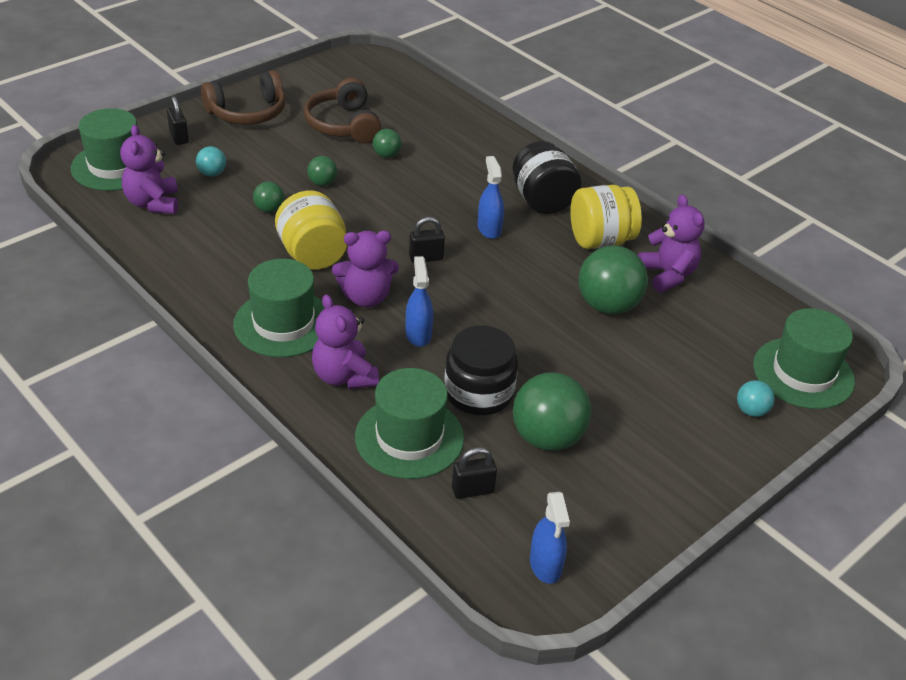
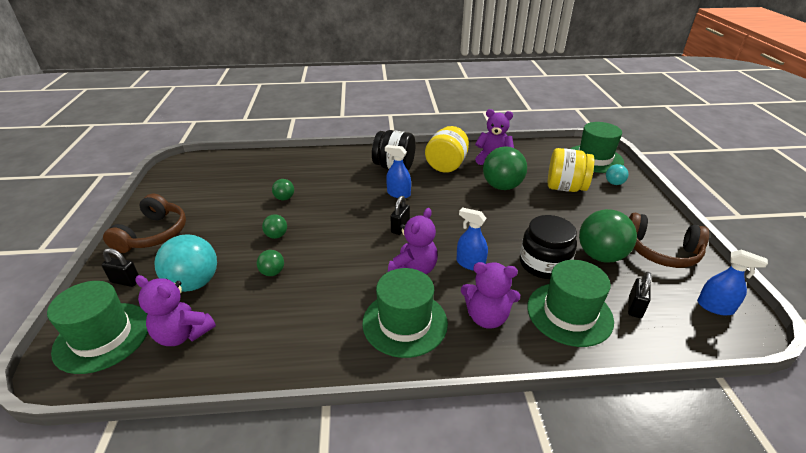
camera: 50 degrees left, 5 degrees down
turquoise ball [196,146,226,177] -> turquoise ball [154,234,217,292], size x2.04
yellow jar [275,191,347,270] -> yellow jar moved to [548,148,594,192]
brown headphones [304,78,381,143] -> brown headphones moved to [629,213,709,268]

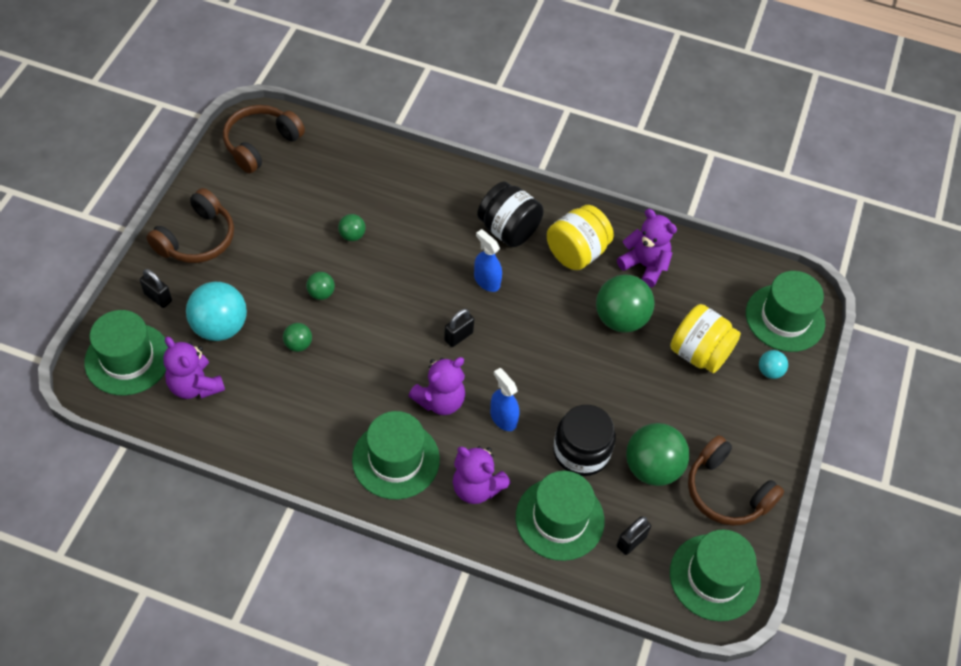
camera: 20 degrees right, 20 degrees up
blue spray bottle [697,249,768,316] -> green hat [670,530,760,621]
none -> brown headphones [223,105,305,173]

